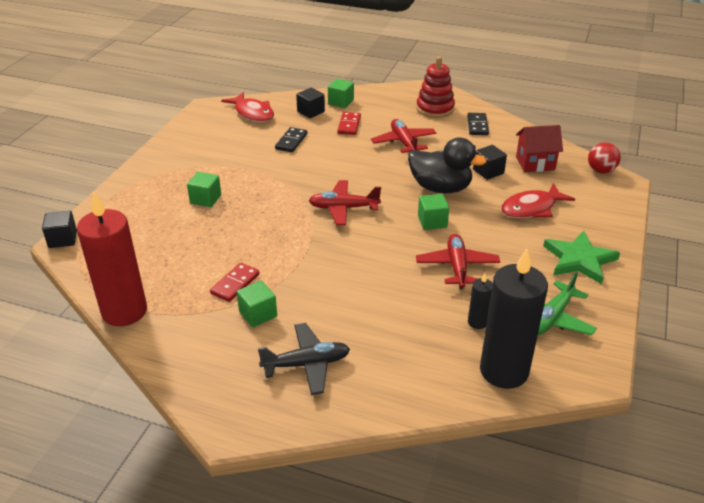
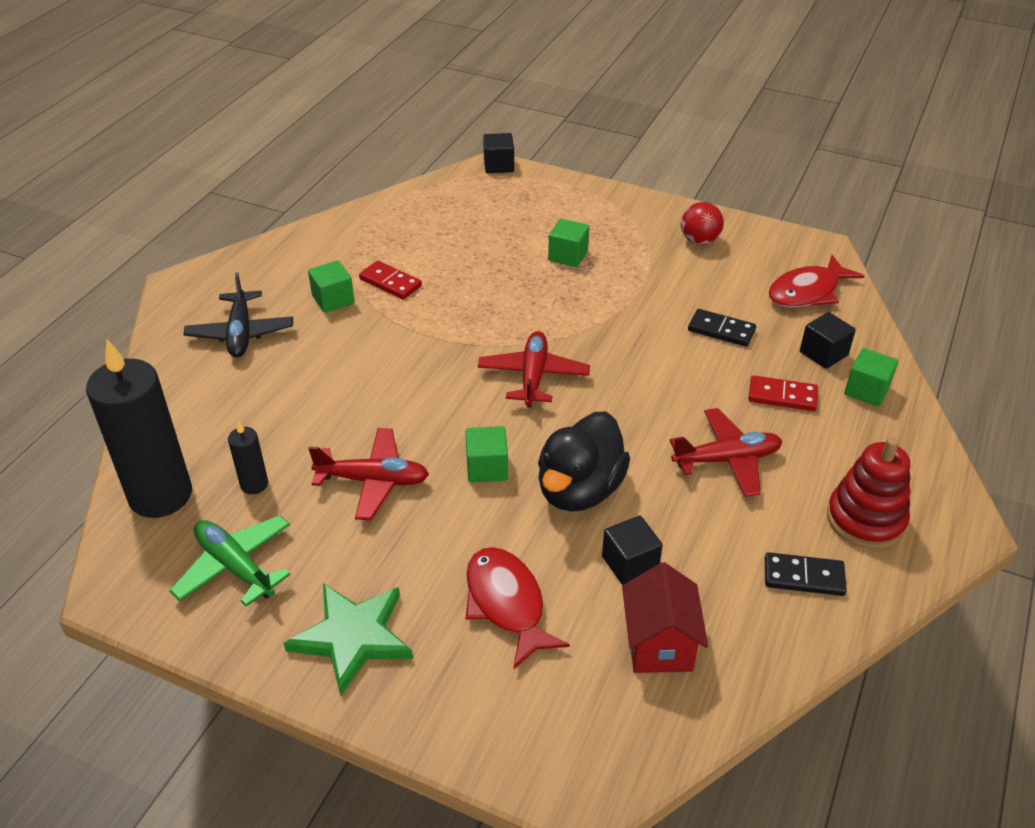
camera: 95 degrees right, 5 degrees up
red candle [77,192,147,326] -> none
red ball [588,142,621,173] -> red ball moved to [681,202,724,245]

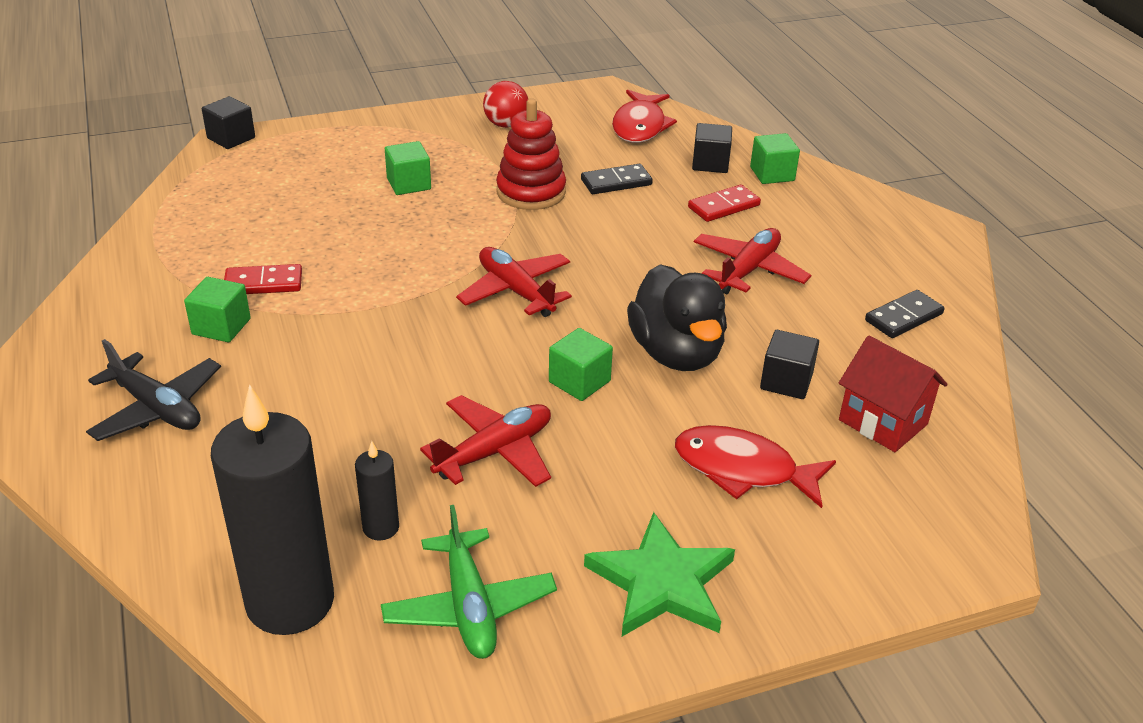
camera: 45 degrees left, 5 degrees down
green plane [169,515,291,607] -> green plane turned 105 degrees counterclockwise [381,505,557,659]
red stacking toy [827,437,910,549] -> red stacking toy moved to [496,98,566,210]

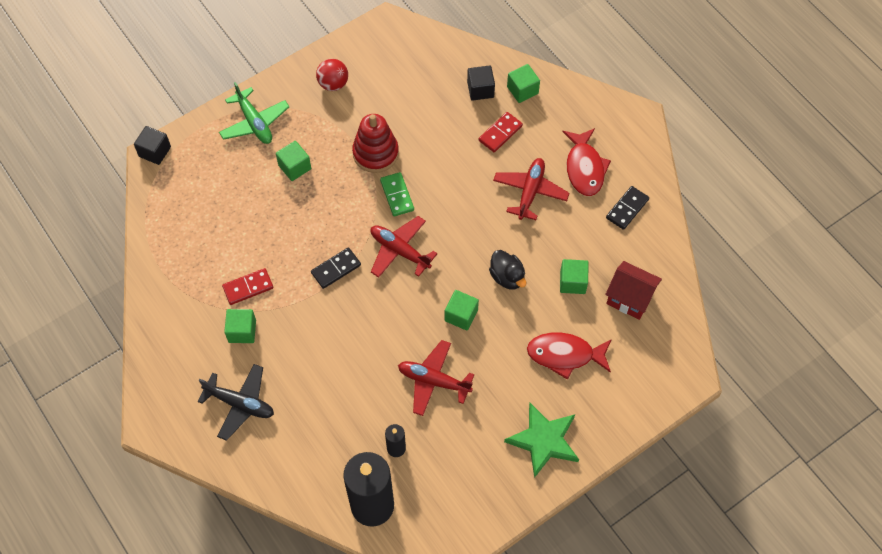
camera: 15 degrees left, 25 degrees up
green plane [381,505,557,659] -> green plane moved to [219,82,290,144]
red plane [420,395,551,487] -> red plane turned 105 degrees counterclockwise [398,340,474,416]
black domino [581,164,653,194] -> black domino moved to [311,247,361,289]
red fish [612,90,677,143] -> red fish moved to [563,128,611,196]
black duck [627,264,727,371] -> black duck [489,250,526,290], size x0.60
black cube [760,330,819,399] -> green cube [560,259,588,294]
none -> green domino [380,172,414,216]

